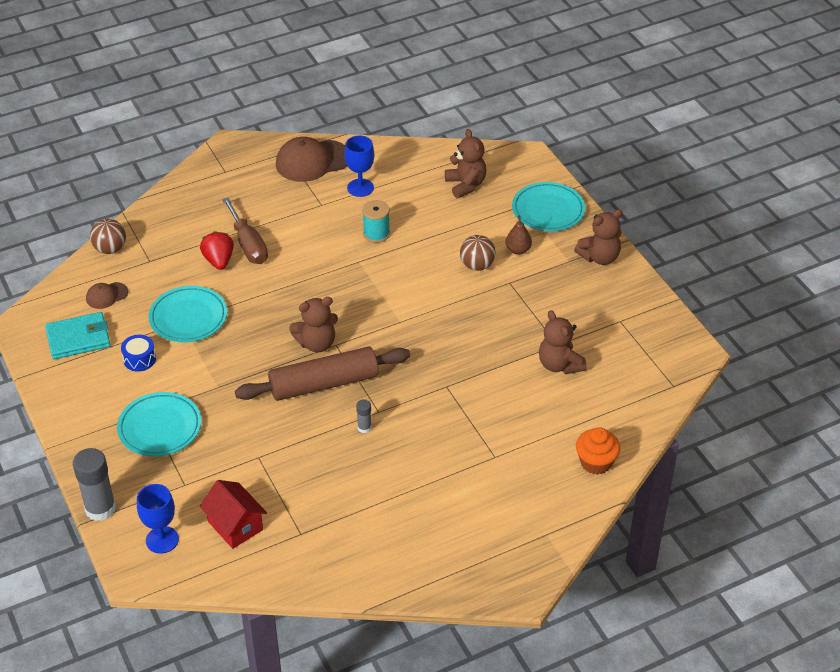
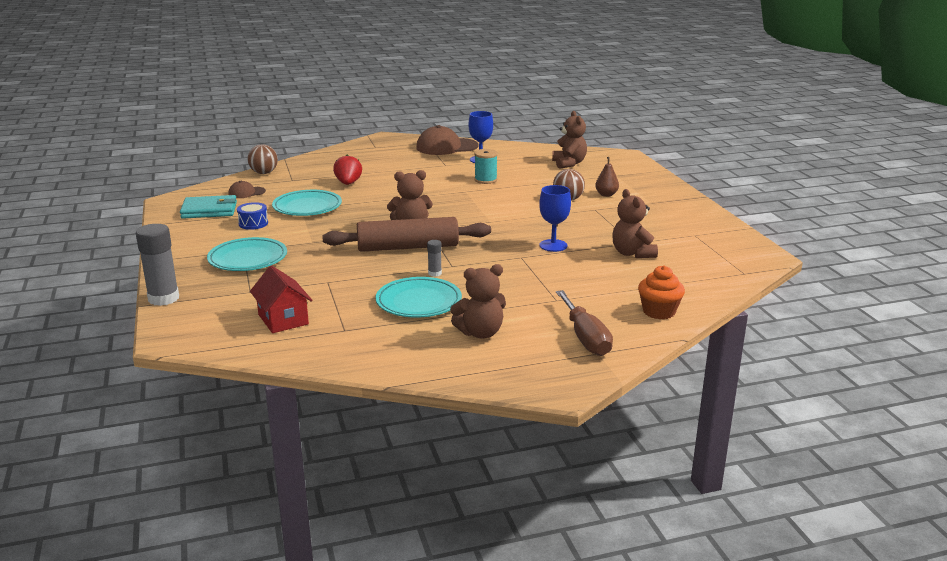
camera: 10 degrees right, 20 degrees down
blue goblet [137,484,179,554] -> blue goblet moved to [539,185,571,252]
brown screwdriver [222,197,268,264] -> brown screwdriver moved to [556,290,613,356]
turquoise plate [512,182,585,231] -> turquoise plate moved to [375,277,462,318]
brown teddy bear [574,209,623,265] -> brown teddy bear moved to [450,264,506,339]

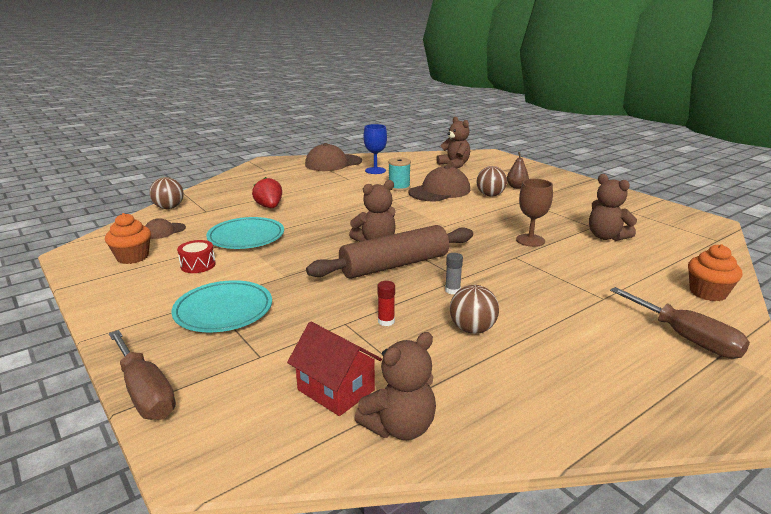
camera: 20 degrees left, 0 degrees up
grey glue stick [136,224,179,306] -> brown screwdriver [109,330,176,420]
turquoise wallet [180,195,237,219] -> orange cupcake [105,213,151,264]
blue drum [237,202,268,230] -> red drum [177,240,216,273]
turquoise plate [375,277,462,318] -> brown ball [450,285,499,334]
brown teddy bear [450,264,506,339] -> brown teddy bear moved to [355,332,436,440]
blue goblet [539,185,571,252] -> brown goblet [516,179,553,247]
none -> red glue stick [377,281,395,326]
none -> brown cap [408,165,470,201]

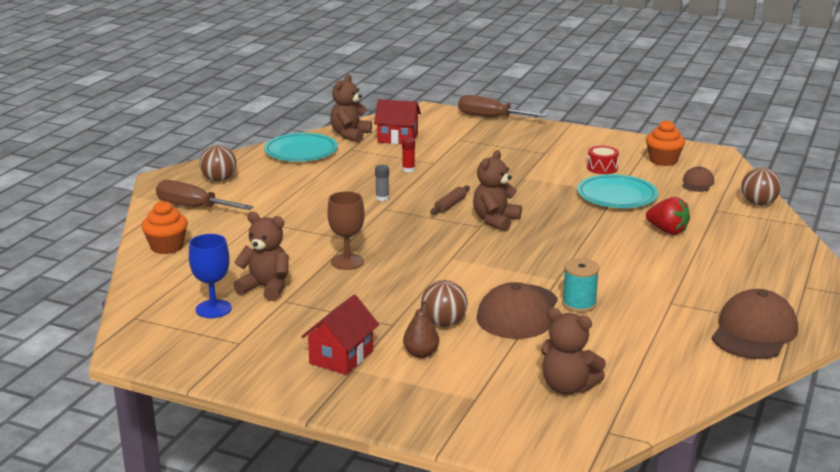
camera: 150 degrees right, 0 degrees up
turquoise plate [171,280,272,332] -> turquoise plate moved to [264,133,338,161]
brown rolling pin [306,225,473,279] -> brown rolling pin [430,186,470,214], size x0.41
blue goblet [363,124,387,174] -> blue goblet moved to [189,234,232,318]
brown ball [450,285,499,334] -> brown ball moved to [199,145,236,182]
none -> red house [301,295,379,375]

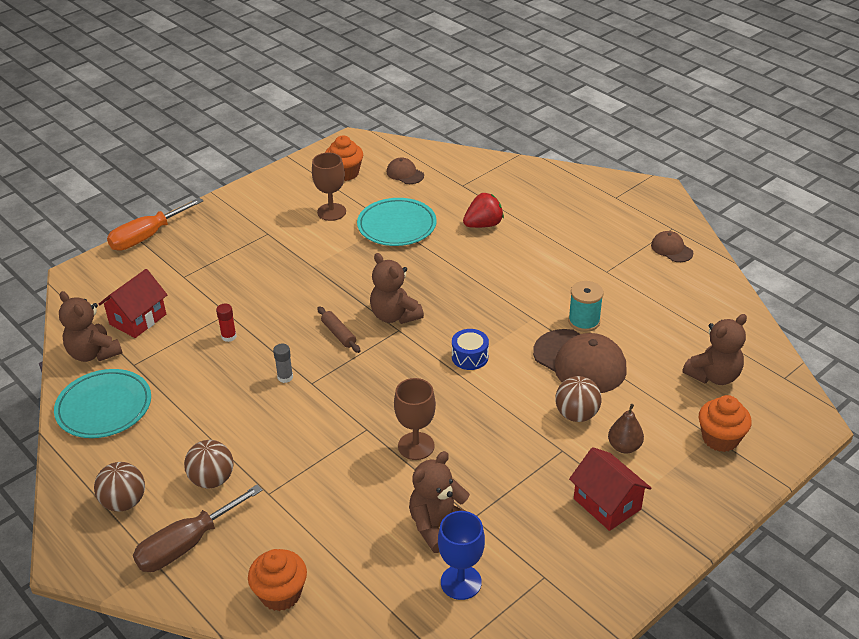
camera: 65 degrees left, 15 degrees up
brown screwdriver [458,95,548,117] -> orange screwdriver [107,198,203,251]
red drum [587,146,619,174] -> brown goblet [312,152,346,221]
brown cap [712,289,798,359] -> brown cap [651,231,693,262], size x0.51
brown ball [742,167,781,206] -> brown ball moved to [184,440,233,488]
none -> blue drum [452,329,489,370]
none -> orange cupcake [699,395,752,452]

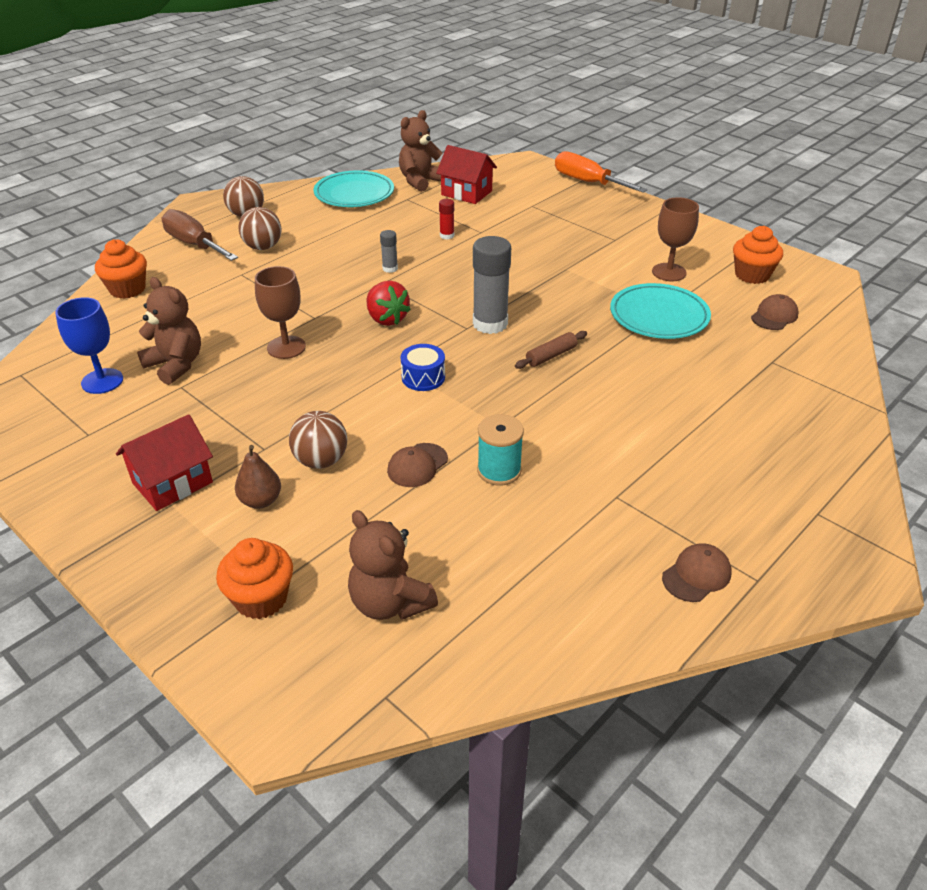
camera: 85 degrees right, 0 degrees up
brown rolling pin [317,306,360,353] -> brown rolling pin moved to [515,331,587,369]
brown teddy bear [370,253,424,324] -> grey glue stick [473,236,511,334]
red strawberry [463,193,504,228] -> red strawberry moved to [366,281,411,326]
brown cap [533,329,627,393] -> brown cap [387,443,448,487], size x0.51

